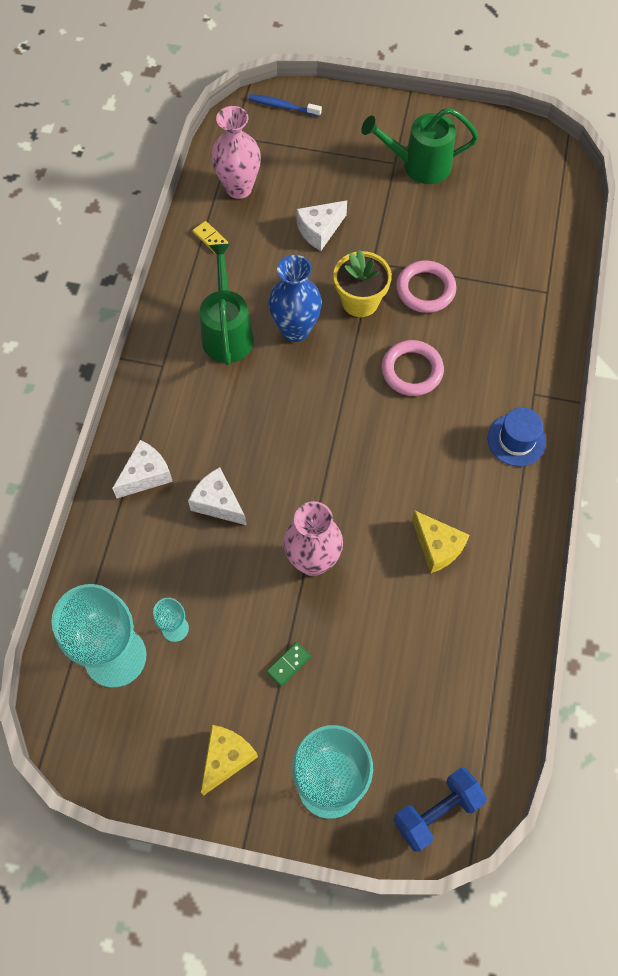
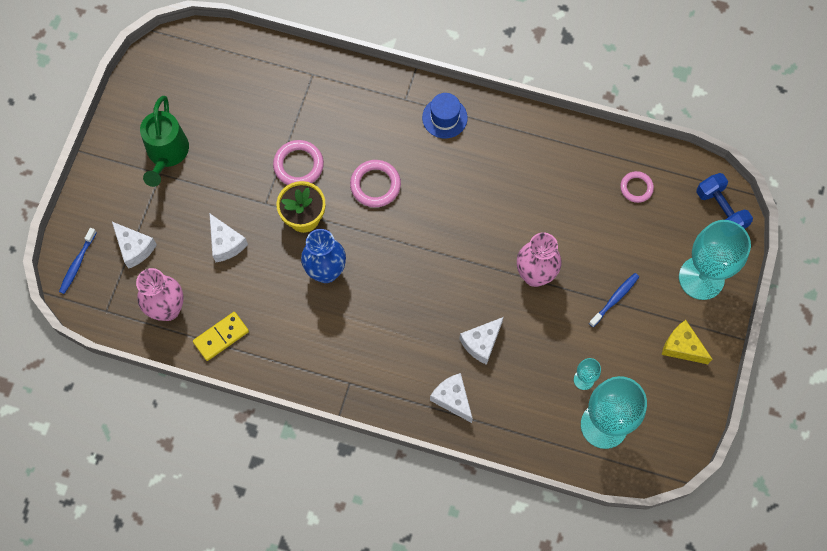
camera: 85 degrees left, 5 degrees up
yellow domino [193,221,228,253] -> yellow domino [193,312,249,361], size x1.59
green watering can [200,244,254,365] -> none
green domino [266,642,311,686] -> blue toothbrush [589,273,639,327]
yellow cheese [412,510,470,573] -> none
none -> white cheese [112,222,157,269]
none -> pink ring [620,171,654,203]

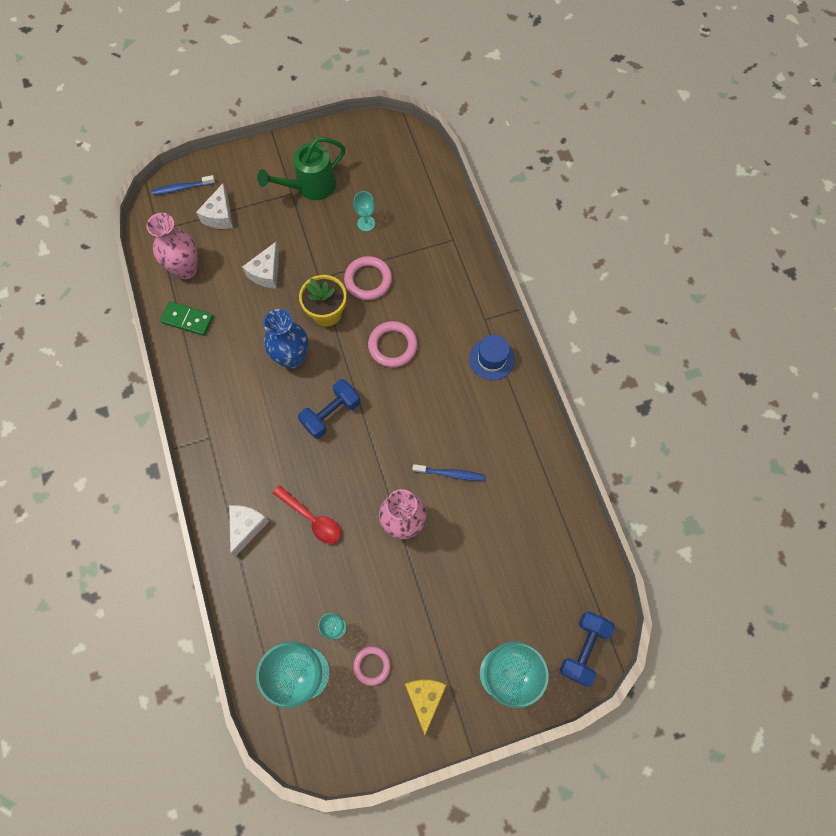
camera: 55 degrees right, 0 degrees up
yellow domino [193,312,249,361] -> green domino [160,301,214,336]
white cheese [459,317,504,365] -> red spoon [273,485,341,544]
blue toothbrush [589,273,639,327] -> blue toothbrush moved to [412,464,485,481]
pink ring [620,171,654,203] -> pink ring moved to [353,646,391,686]
none -> blue dumbbell [298,379,361,439]
none -> turquoise goblet [354,191,375,232]

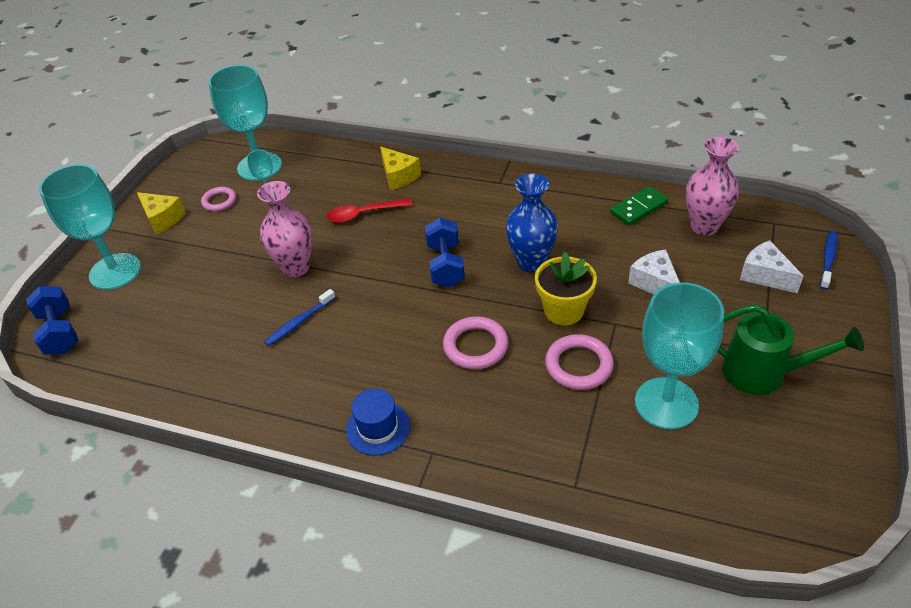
camera: 130 degrees right, 25 degrees down
white cheese [229,505,269,557] -> yellow cheese [380,147,421,190]
green watering can [257,137,345,200] -> green watering can turned 105 degrees clockwise [717,304,864,395]
turquoise goblet [354,191,375,232] -> turquoise goblet [635,282,724,429], size x2.27

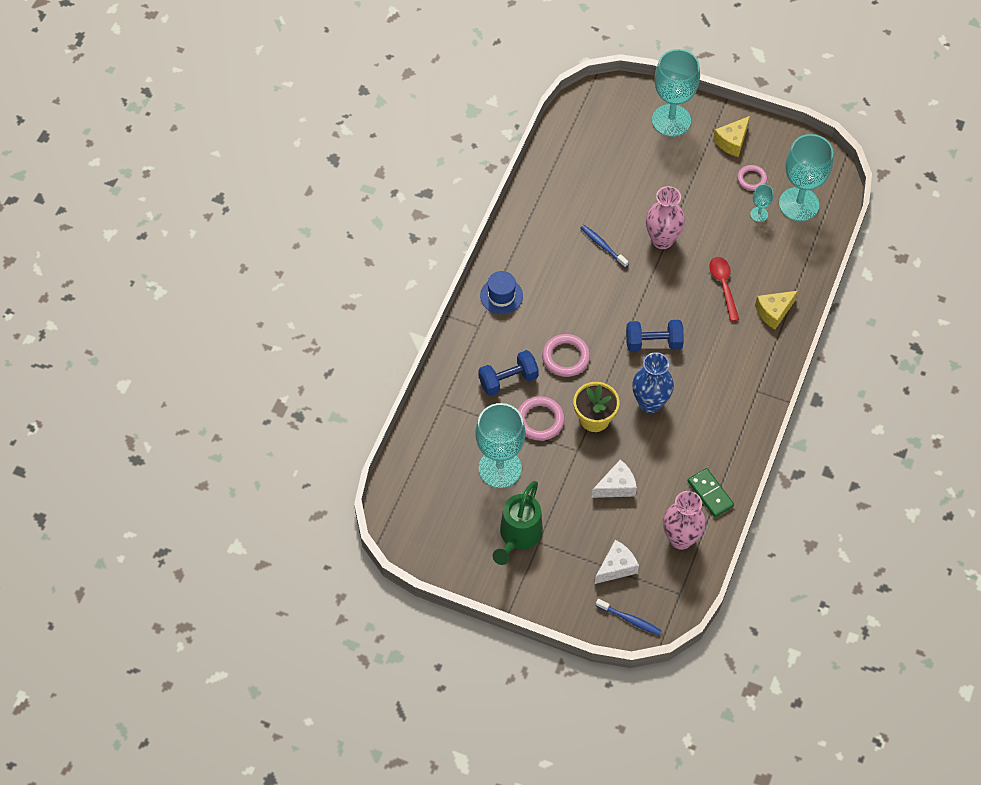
camera: 90 degrees right, 15 degrees up
blue dumbbell [26,286,78,354] -> blue dumbbell moved to [479,350,539,396]

